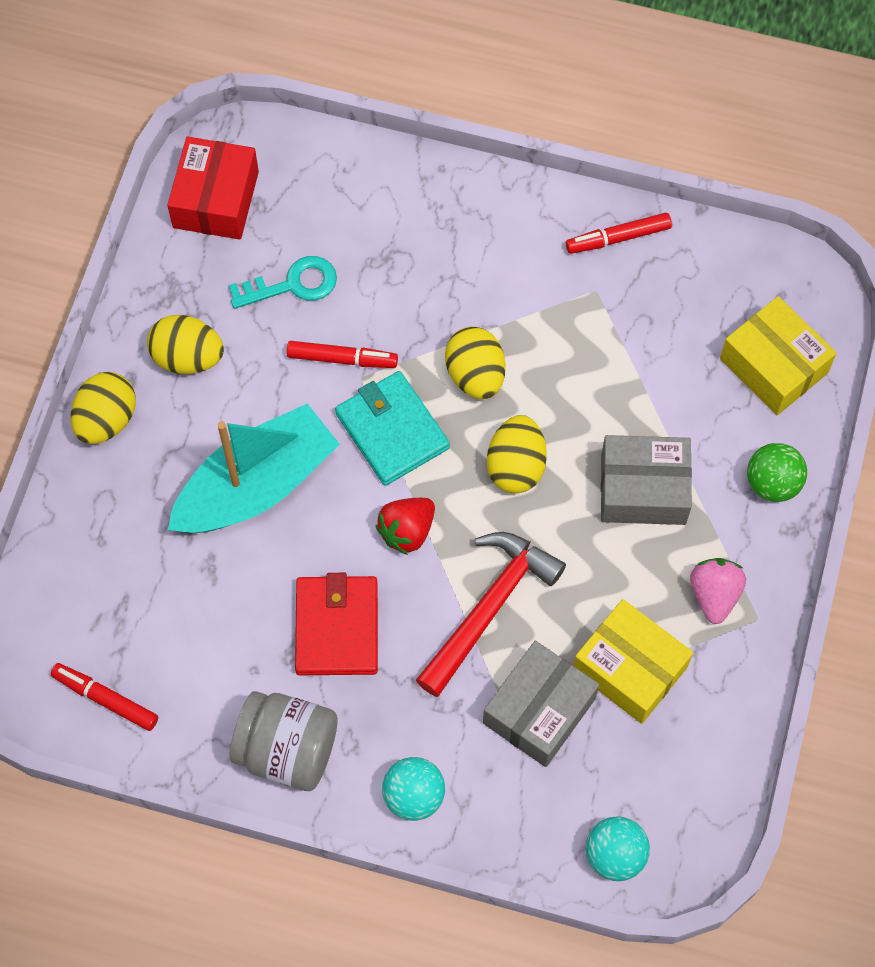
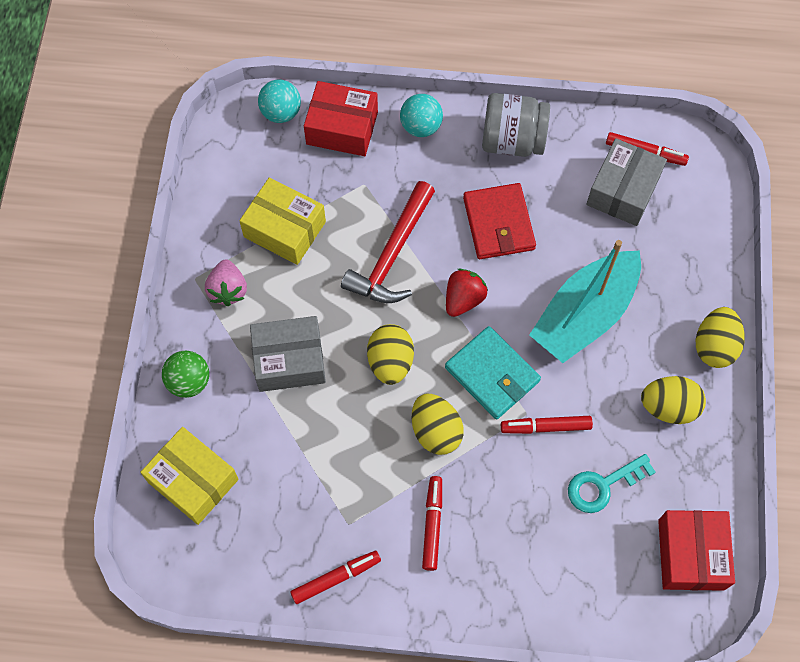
camera: 170 degrees right, 0 degrees up
grey box [483,641,599,767] -> grey box moved to [586,138,667,226]
none -> red box [304,81,378,156]
none -> red marker [422,476,442,571]

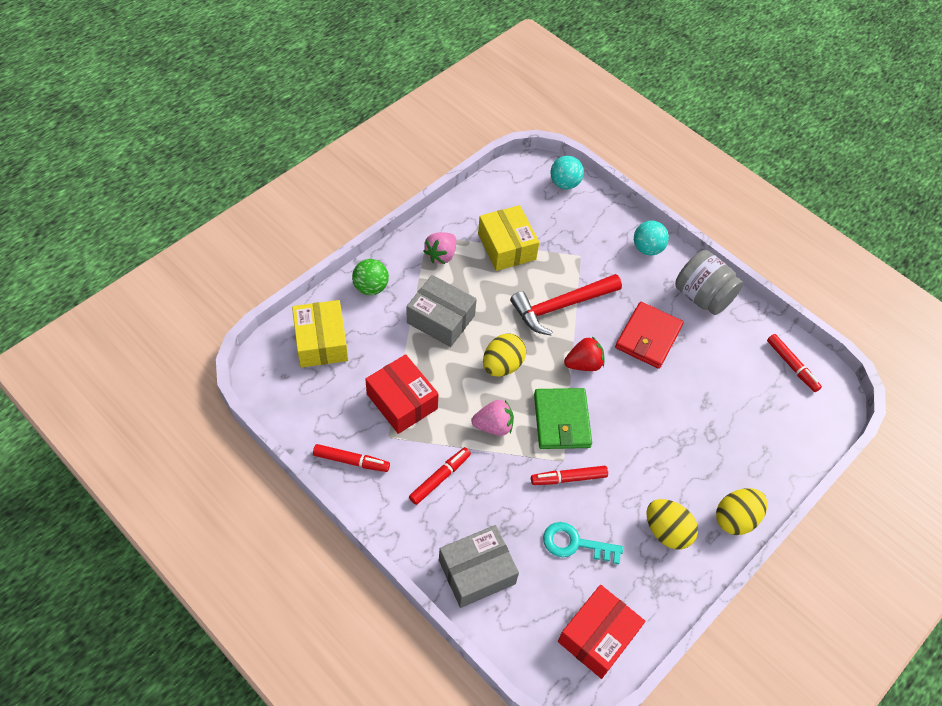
camera: 35 degrees right, 10 degrees down
red box [304,81,378,156] -> red box moved to [365,354,438,434]
yellow egg [412,394,464,455] -> pink strawberry [471,400,514,436]
turquoise wallet [445,326,541,419] -> green wallet [534,388,592,449]
red marker [501,416,593,434] -> red marker turned 45 degrees counterclockwise [531,466,608,485]
turquoise boat [529,240,641,363] -> none
grey box [586,138,667,226] -> grey box moved to [439,525,519,608]

